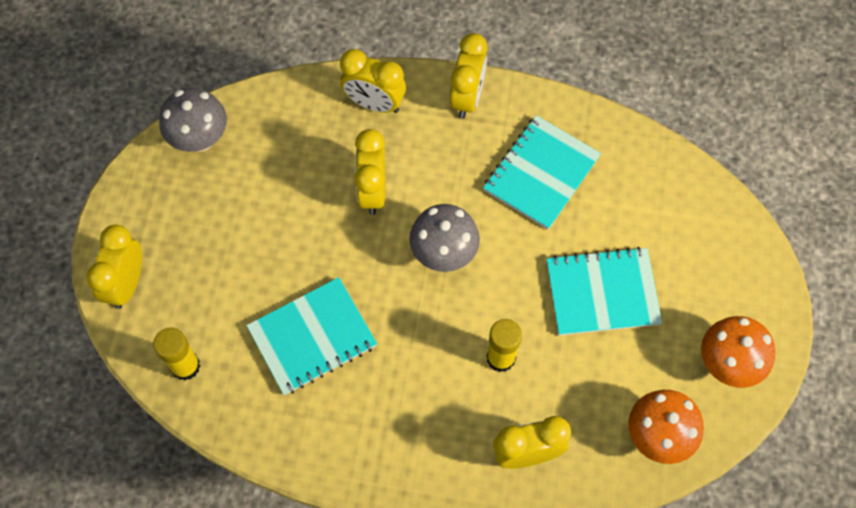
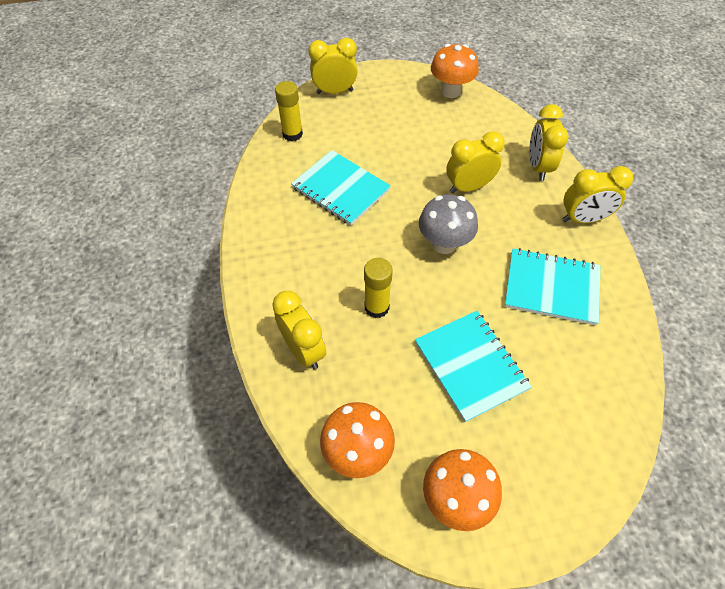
camera: 70 degrees right, 10 degrees down
grey mushroom [159,88,227,152] -> orange mushroom [431,44,479,98]

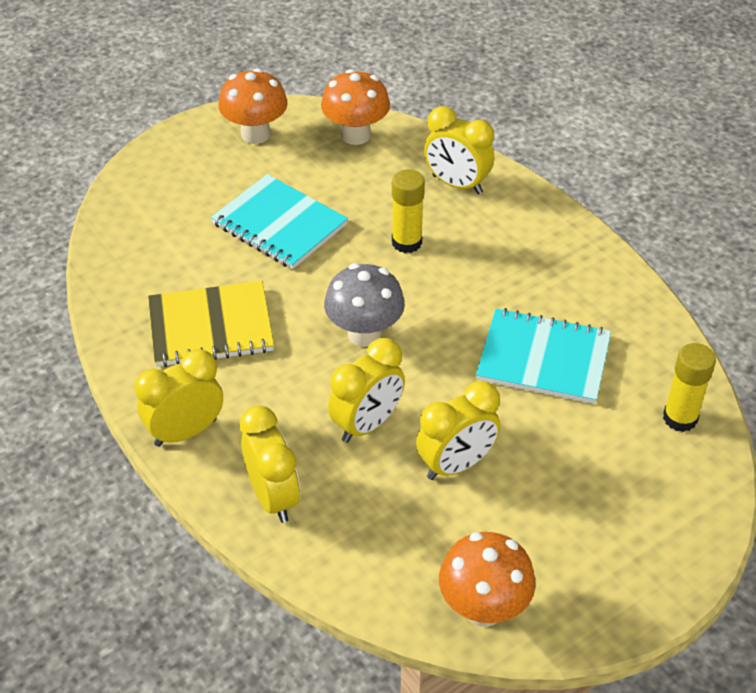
camera: 155 degrees right, 10 degrees down
yellow clock [308,38,358,94] -> yellow clock moved to [416,381,501,480]
turquoise notebook [505,248,600,325] -> yellow notebook [148,281,274,367]

